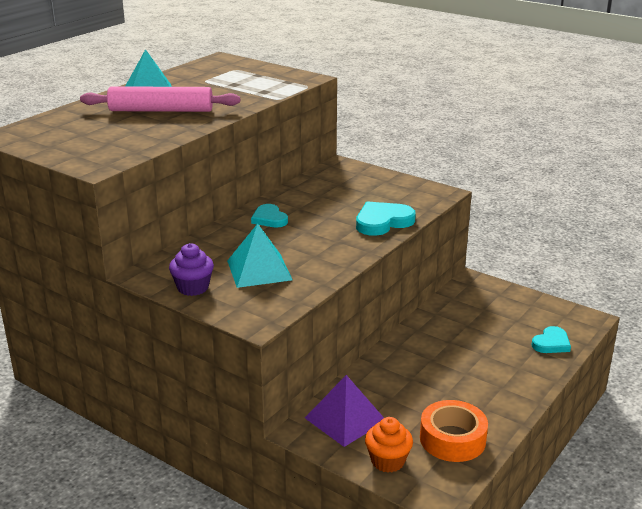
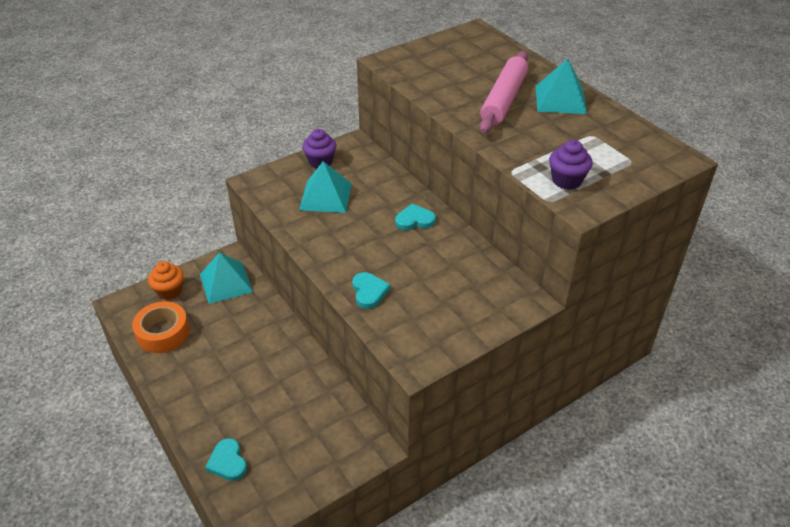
camera: 110 degrees right, 15 degrees up
purple pyramid [305,375,384,447] -> turquoise pyramid [200,252,253,304]
turquoise heart [356,201,416,236] -> turquoise heart [353,272,390,309], size x0.66
none -> purple cupcake [549,140,593,190]

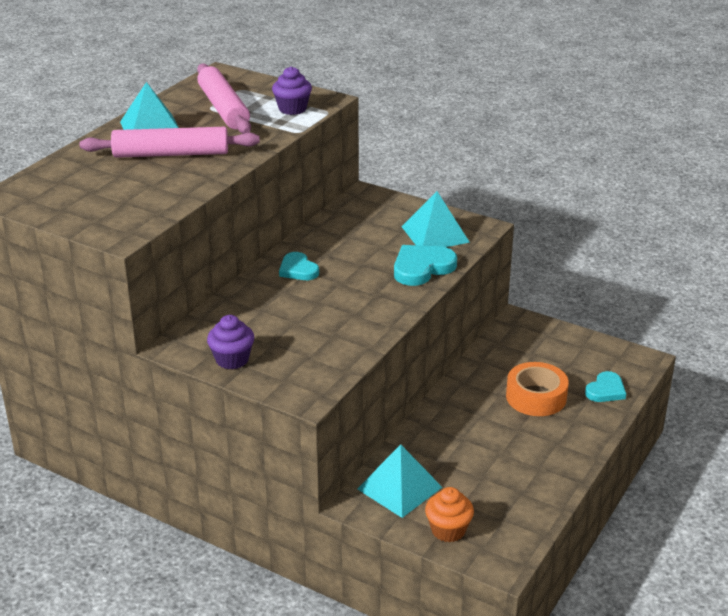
camera: 115 degrees left, 10 degrees down
orange tape [132,301,190,353] -> orange tape moved to [506,362,569,416]
turquoise pyramid [299,161,352,213] -> turquoise pyramid moved to [402,191,470,247]
turquoise heart [353,272,390,309] -> turquoise heart [394,245,457,286], size x1.52
none -> pink rolling pin [197,63,251,134]

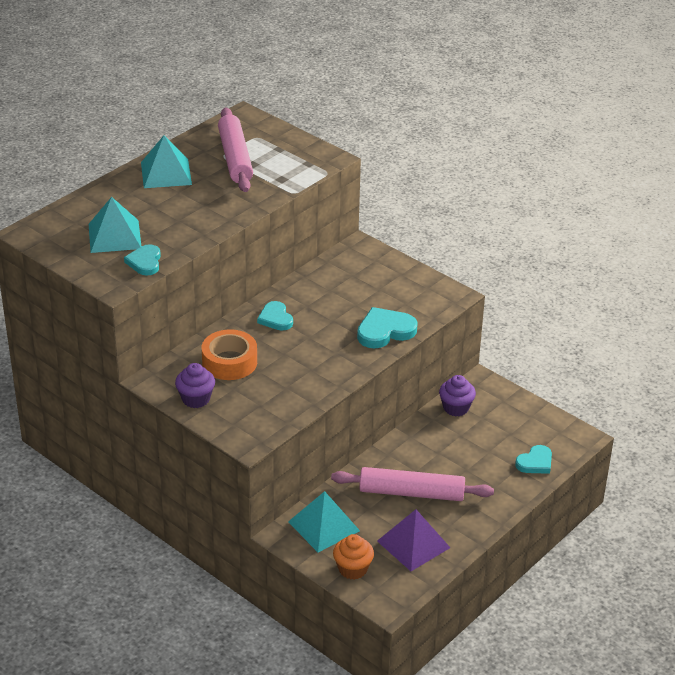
camera: 10 degrees right, 5 degrees up
pink rolling pin [80,127,260,158] -> pink rolling pin moved to [331,467,494,501]
purple cupcake [272,66,312,115] -> purple cupcake moved to [439,375,476,416]
turquoise pyramid [402,191,470,247] -> turquoise pyramid moved to [89,197,141,253]
orange tape [506,362,569,416] -> orange tape moved to [202,329,257,380]
none -> turquoise heart [124,244,161,276]
none -> purple pyramid [377,509,450,571]

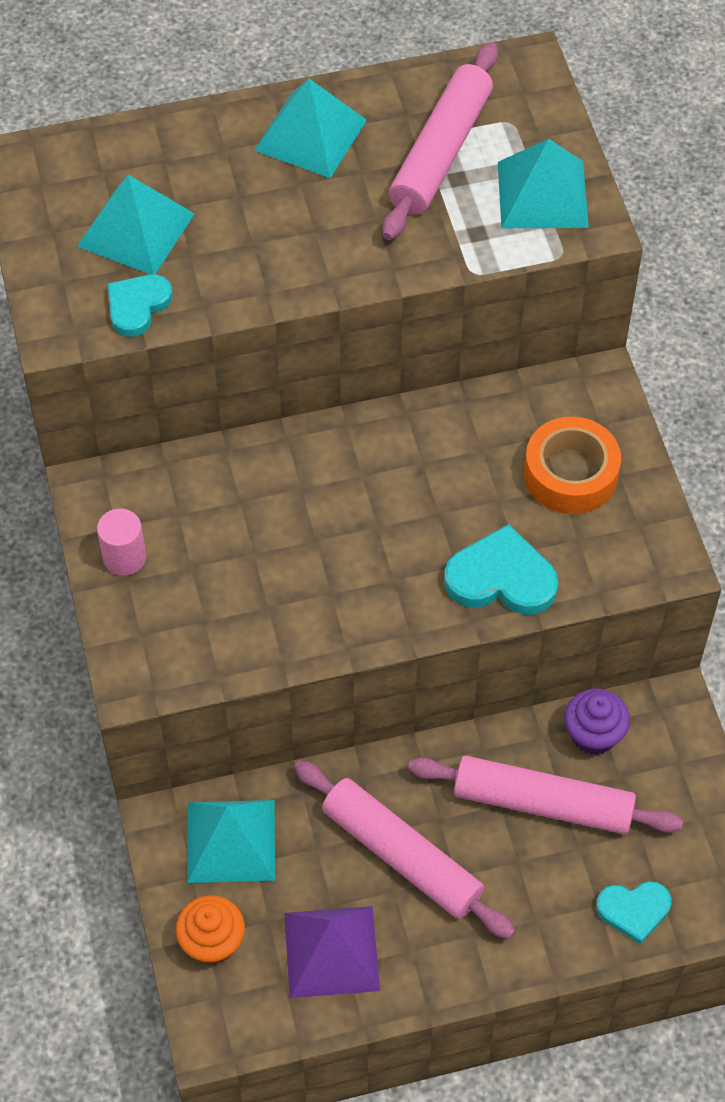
camera: 35 degrees right, 20 degrees up
purple cupcake [175,363,215,408] -> pink cylinder [97,509,146,576]
orange tape [202,329,257,380] -> orange tape moved to [524,416,621,514]
turquoise heart [257,301,293,331] -> none
none -> pink rolling pin [408,756,683,834]
none -> turquoise pyramid [498,139,589,228]

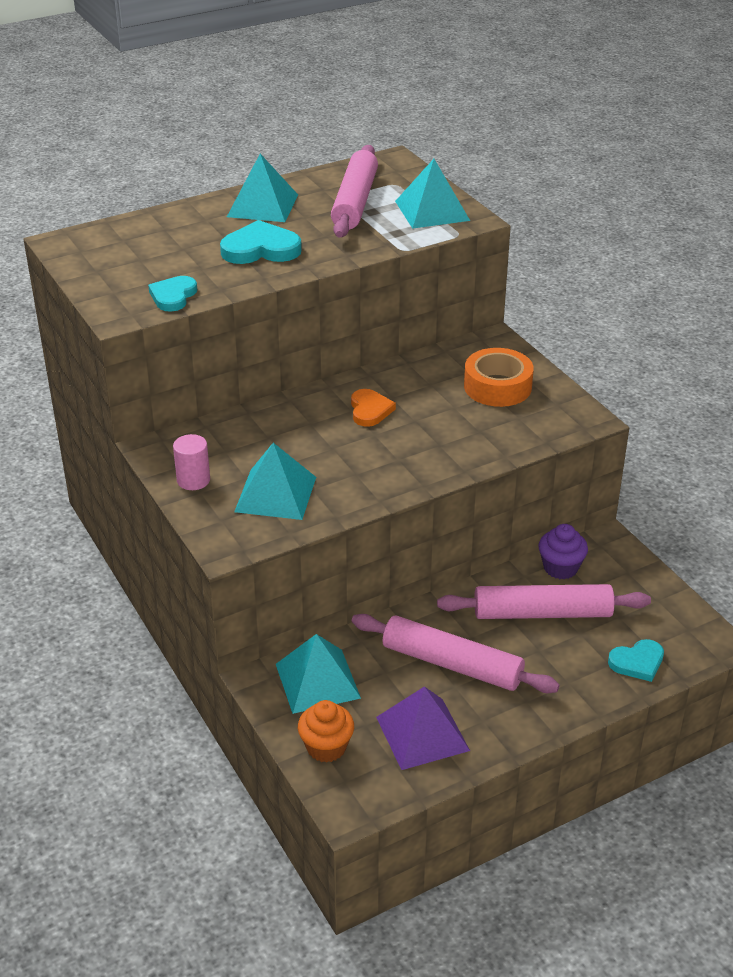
camera: 15 degrees left, 20 degrees down
turquoise pyramid [77,175,195,275] -> turquoise pyramid moved to [234,443,316,520]
turquoise heart [444,524,558,615] -> turquoise heart moved to [220,220,302,264]
none -> orange heart [351,389,396,427]

